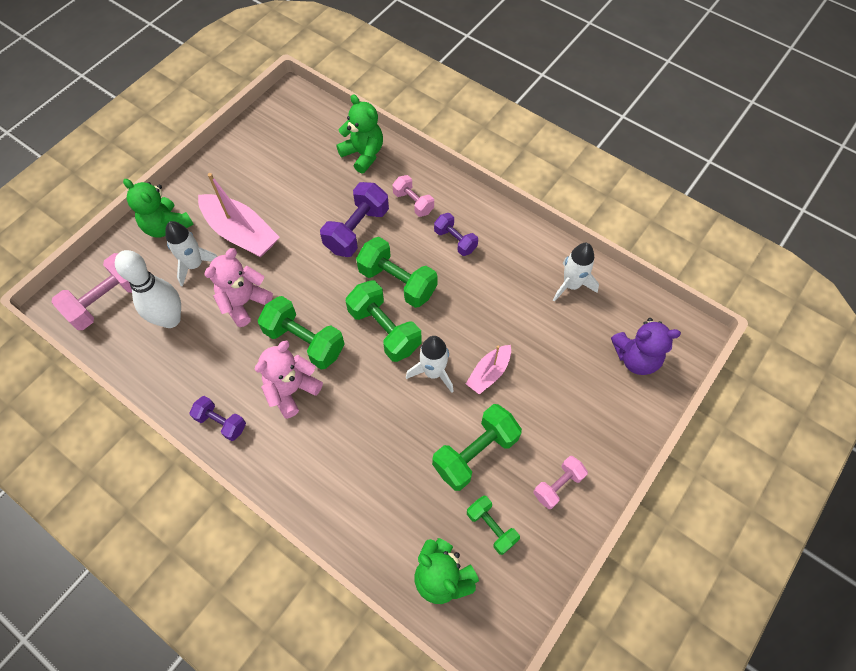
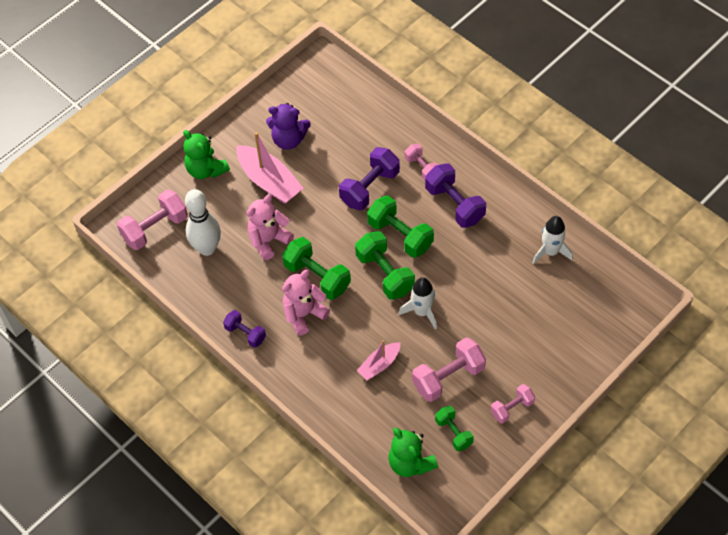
camera: 10 degrees right, 5 degrees down
white rocket [165,221,218,287] -> none
green teddy bear [336,94,383,174] -> none
green dumbbell [432,404,522,491] -> pink dumbbell [412,337,486,402]
purple dumbbell [434,213,478,256] -> purple dumbbell [425,163,486,228], size x1.66
pink boat [466,345,511,395] -> pink boat moved to [357,340,401,380]
purple teddy bear [611,318,681,375] -> purple teddy bear moved to [266,103,311,150]

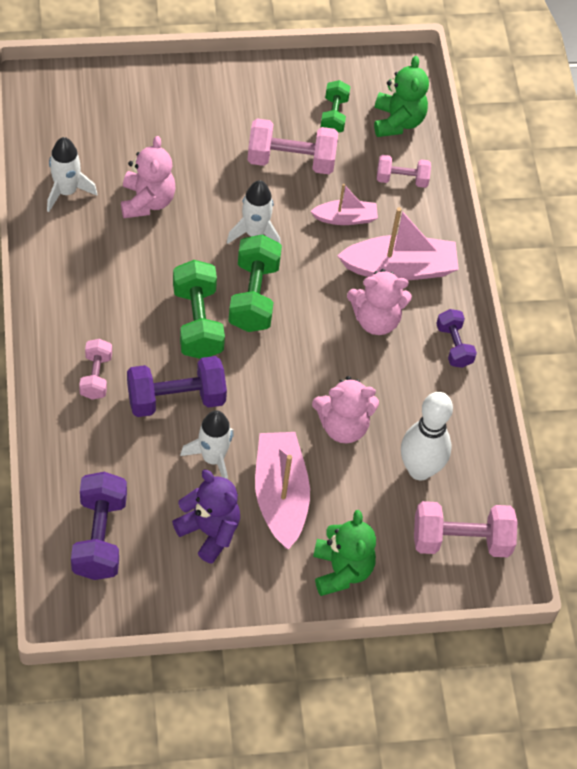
camera: 150 degrees left, 0 degrees up
green dumbbell [282,237,351,300] -> none
purple dumbbell [425,163,486,228] -> purple dumbbell moved to [71,472,127,580]
pink dumbbell [490,384,535,423] -> pink dumbbell moved to [377,155,431,188]
none -> pink teddy bear [121,136,176,218]
none -> white rocket [180,410,234,479]
none -> pink boat [337,207,459,281]

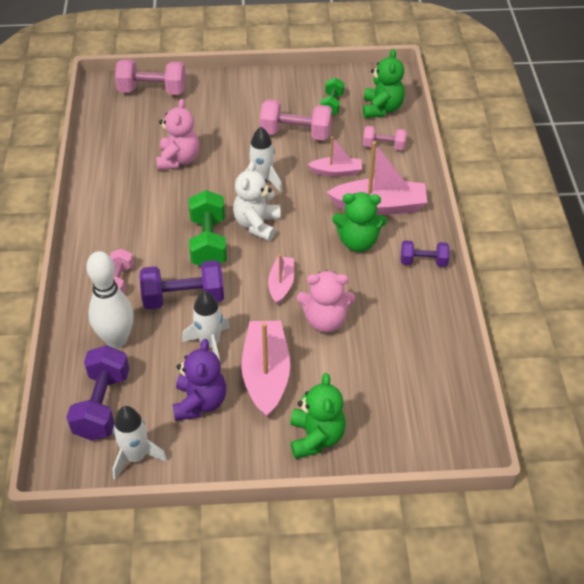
camera: 10 degrees right, 10 degrees down
white rocket [47,137,97,212] -> white rocket moved to [112,406,168,480]
purple teddy bear [172,470,240,564] -> purple teddy bear turned 45 degrees clockwise [173,339,226,421]
green dumbbell [229,235,282,332] -> white teddy bear [233,161,281,241]
pink teddy bear [347,269,412,335] -> green teddy bear [332,192,387,252]
white bowling pin [401,392,453,480] -> white bowling pin moved to [86,251,134,349]
pink dumbbell [414,501,517,557] -> pink dumbbell moved to [115,59,186,95]
purple dumbbell [436,309,477,368] -> purple dumbbell turned 75 degrees counterclockwise [401,240,450,267]
none -> pink boat [268,254,294,305]

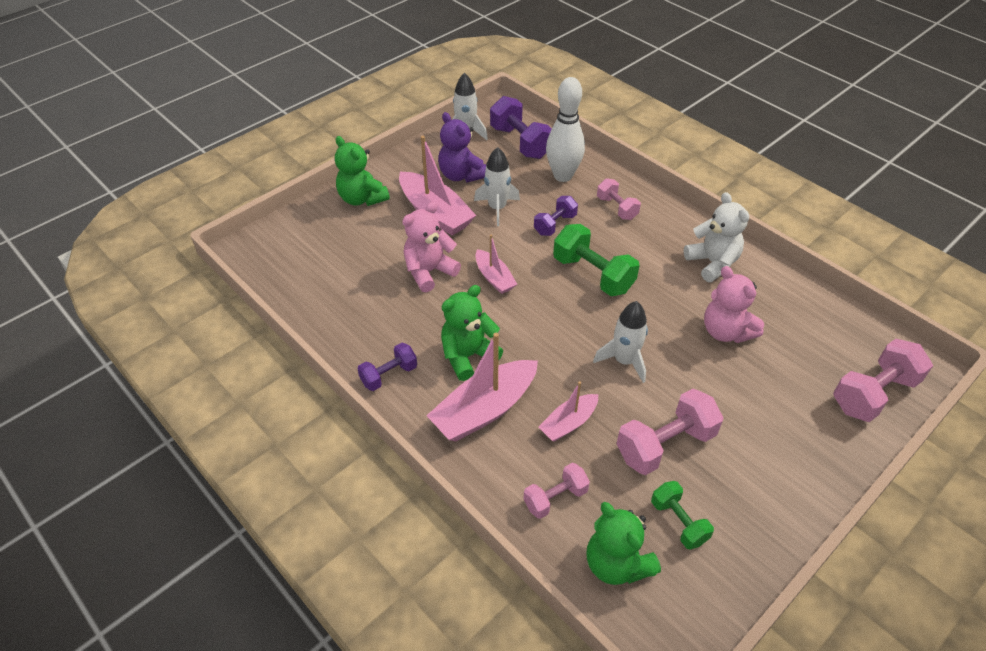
camera: 140 degrees right, 0 degrees up
purple dumbbell [139,260,224,310] -> purple dumbbell [534,196,578,236], size x0.60
white teddy bear [233,161,281,241] -> white teddy bear moved to [684,192,749,282]

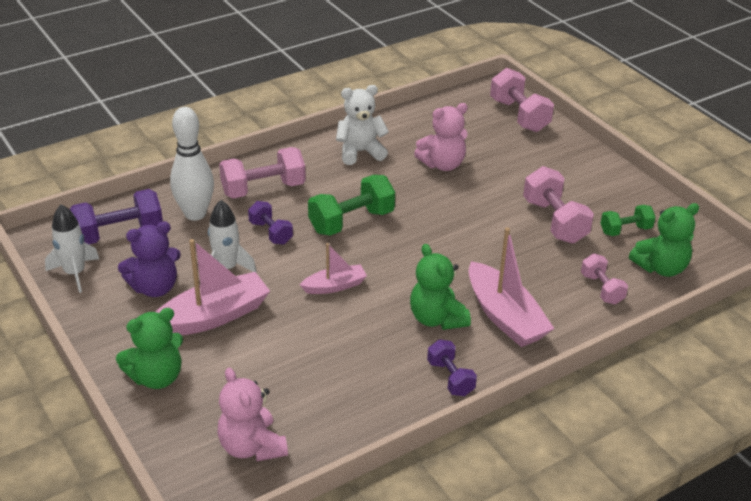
camera: 80 degrees left, 10 degrees down
pink teddy bear [402,202,461,292] -> pink teddy bear moved to [217,368,288,461]
pink boat [538,381,598,442] -> none
white rocket [593,301,648,383] -> none
pink dumbbell [597,178,641,220] -> pink dumbbell [219,147,306,199], size x1.66

